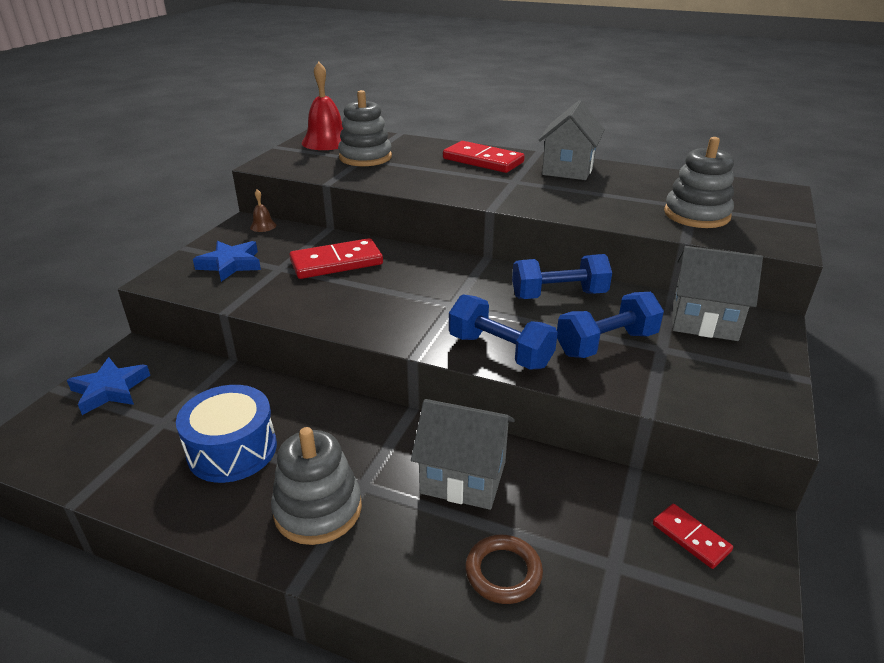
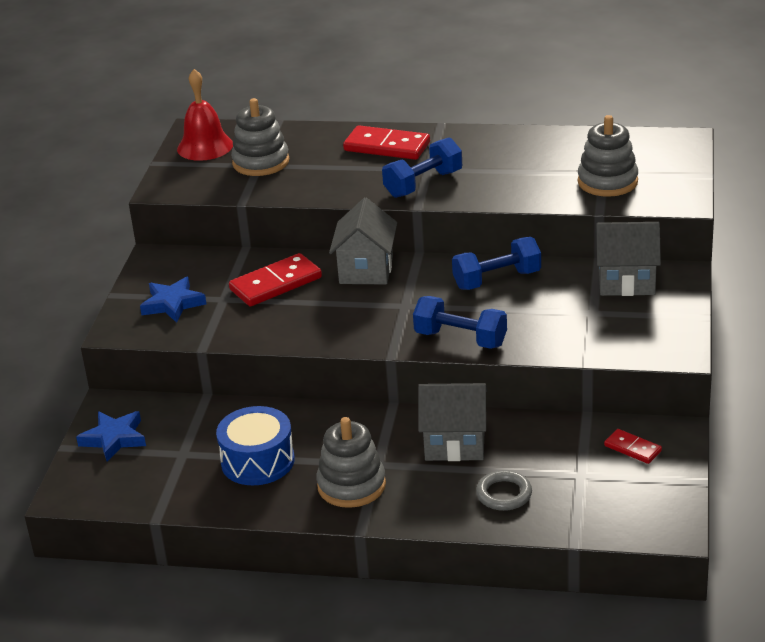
camera: 10 degrees left, 0 degrees up
brown bell [250,189,276,232] -> none
brown ring [466,535,543,604] -> grey ring [476,470,532,511]
grey house [539,101,605,180] -> grey house moved to [329,198,397,285]
blue dumbbell [557,292,664,358] -> blue dumbbell moved to [382,137,462,198]

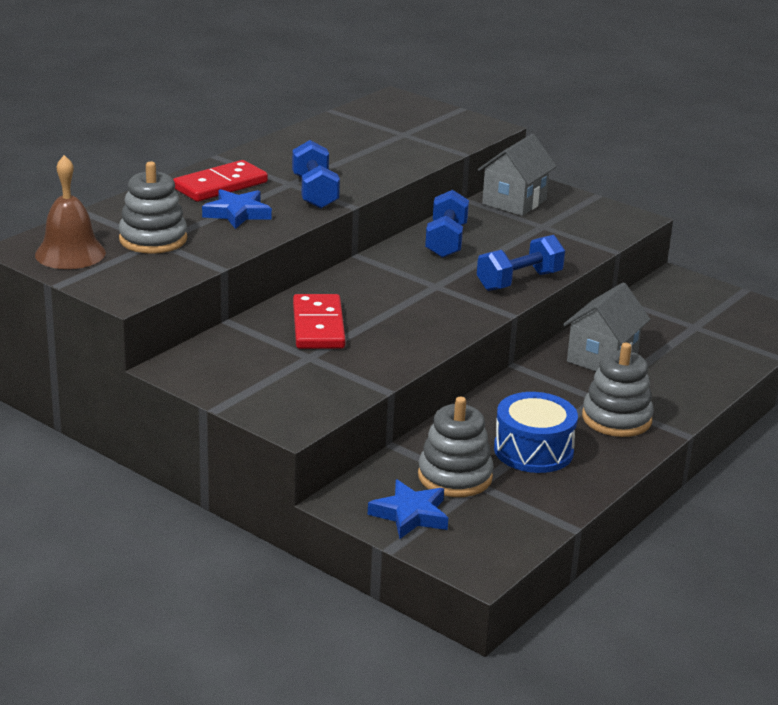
camera: 65 degrees left, 5 degrees down
blue star [140,277,206,323] -> blue star moved to [202,189,272,229]
red bell [177,69,233,161] -> brown bell [35,155,106,269]
grey house [329,198,397,285] -> none
grey ring [476,470,532,511] -> none
grey stacking toy [578,115,638,197] -> grey stacking toy moved to [418,397,494,497]
red domino [604,429,662,464] -> none

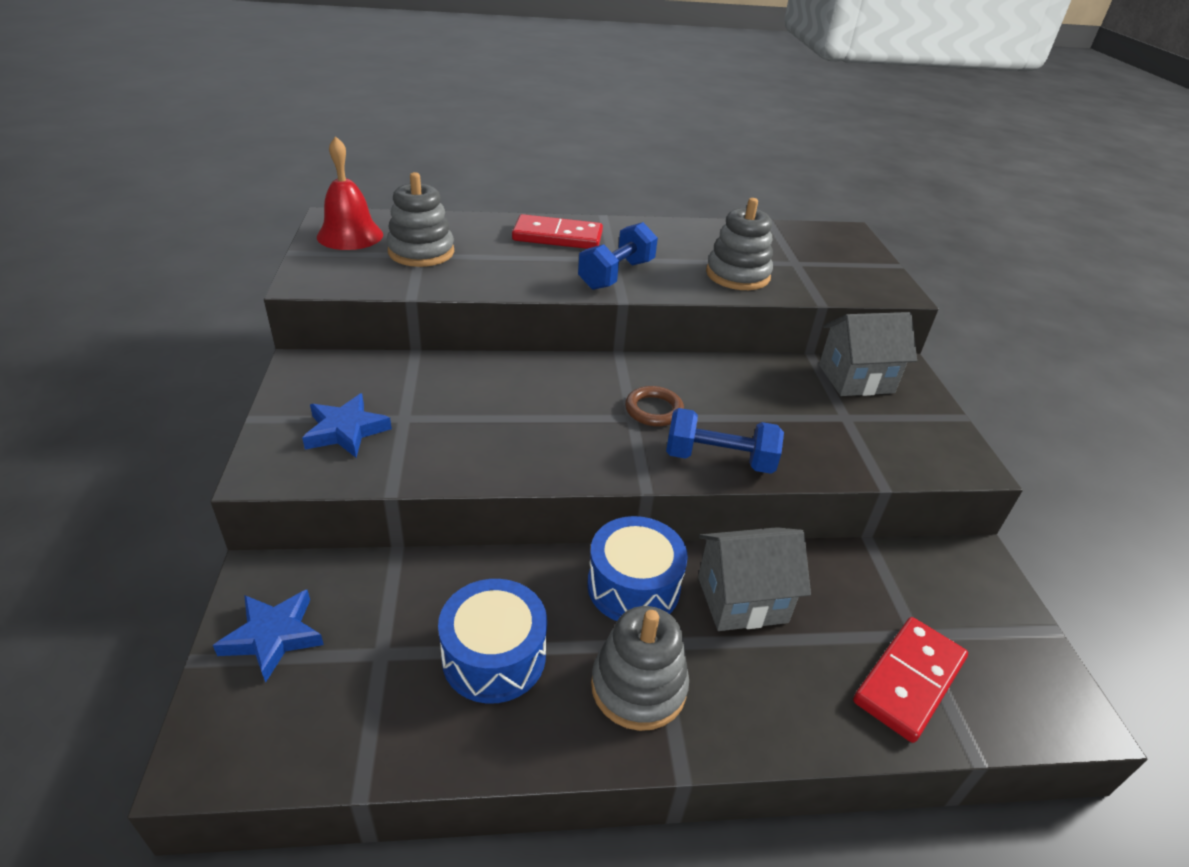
camera: 45 degrees right, 10 degrees up
brown bell [35,155,106,269] -> red bell [317,136,383,250]
blue star [202,189,272,229] -> blue star moved to [302,393,392,458]
red domino [293,294,346,349] -> red domino moved to [853,617,968,743]
grey stacking toy [418,397,494,497] -> grey stacking toy moved to [706,198,773,290]
blue dumbbell [425,190,469,258] -> none
none -> blue drum [587,516,688,621]
none -> brown ring [625,386,684,426]

